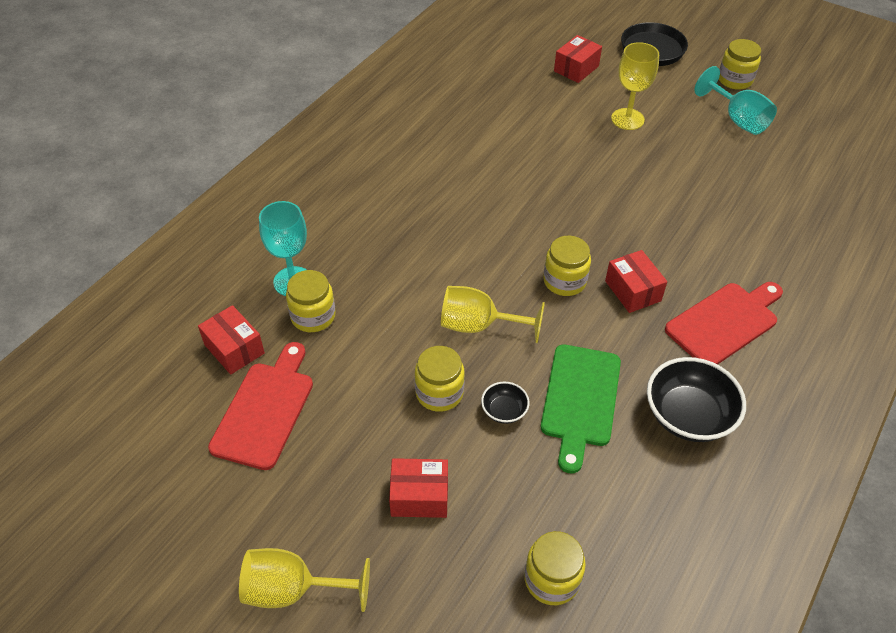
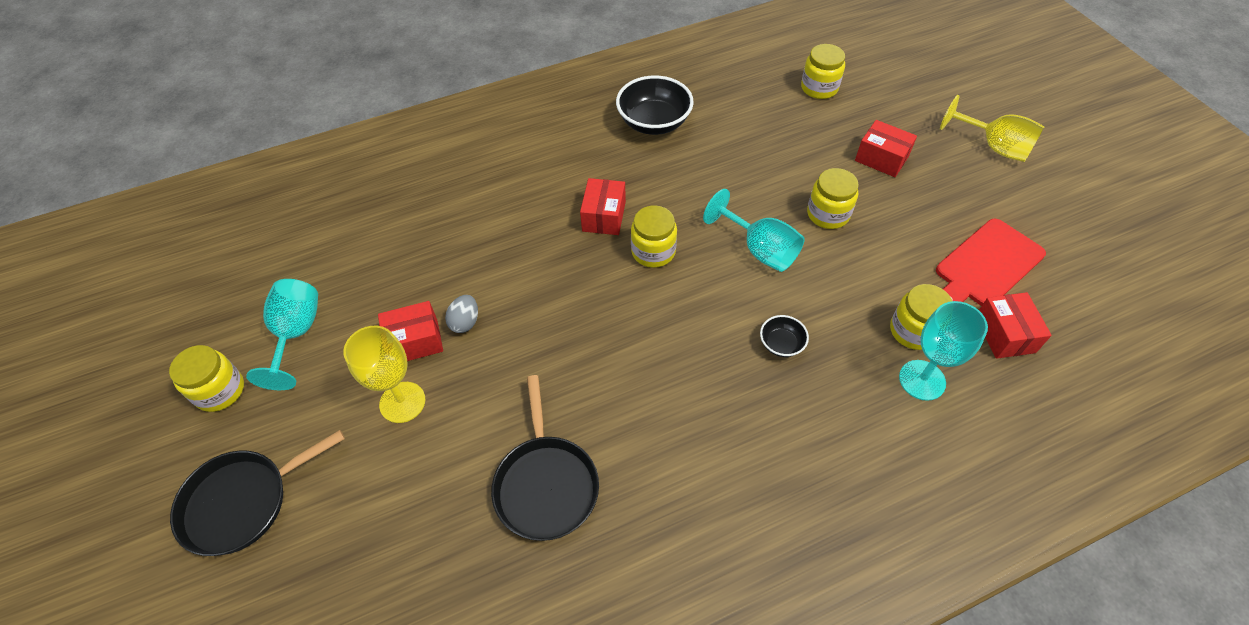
camera: 145 degrees left, 5 degrees up
yellow goblet [441,286,545,343] -> turquoise goblet [703,189,805,272]
black bowl [481,382,530,424] -> black bowl moved to [760,315,809,357]
green cutting board [541,344,621,473] -> none
red box [554,35,602,83] -> red box moved to [378,301,443,361]
red cutting board [665,282,783,365] -> none
none -> grey egg [445,295,478,333]
none -> black pan [491,375,599,541]

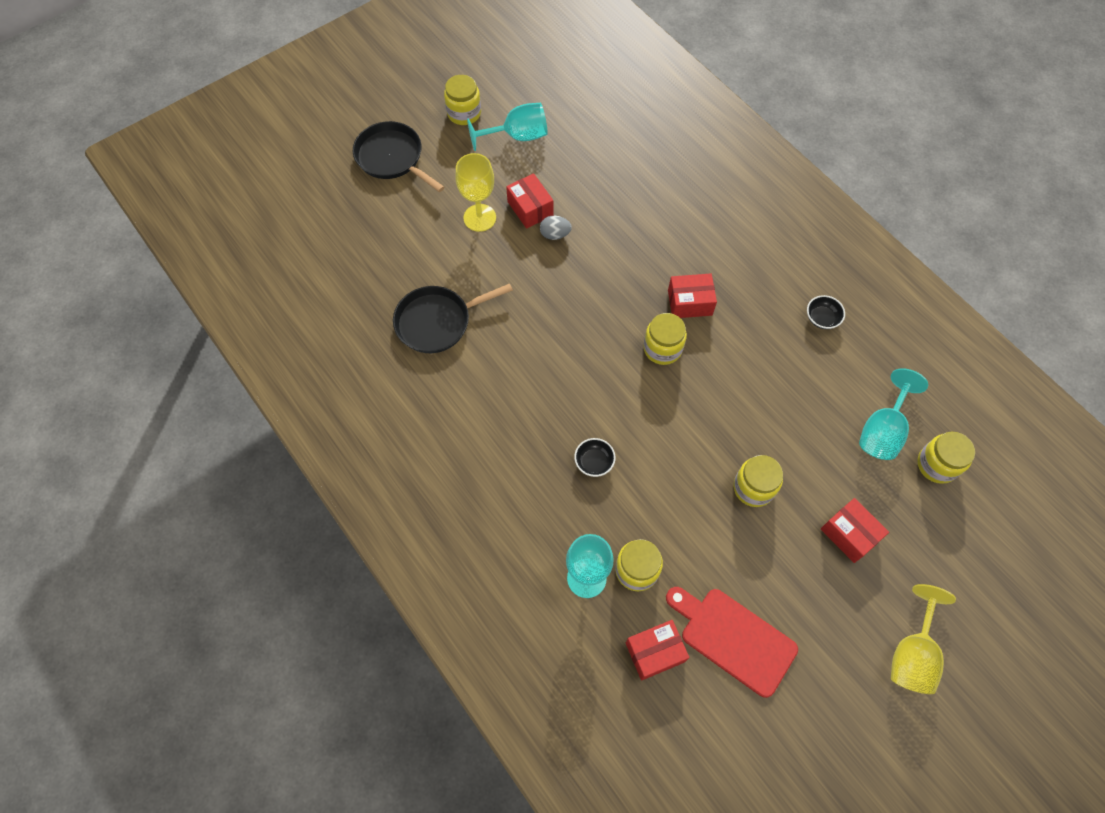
camera: 75 degrees right, 10 degrees up
black bowl [616,76,694,135] -> black bowl [807,295,845,329], size x0.50
turquoise goblet [703,189,805,272] -> turquoise goblet moved to [859,368,928,460]
red box [855,120,917,177] -> red box turned 60 degrees counterclockwise [821,498,889,563]

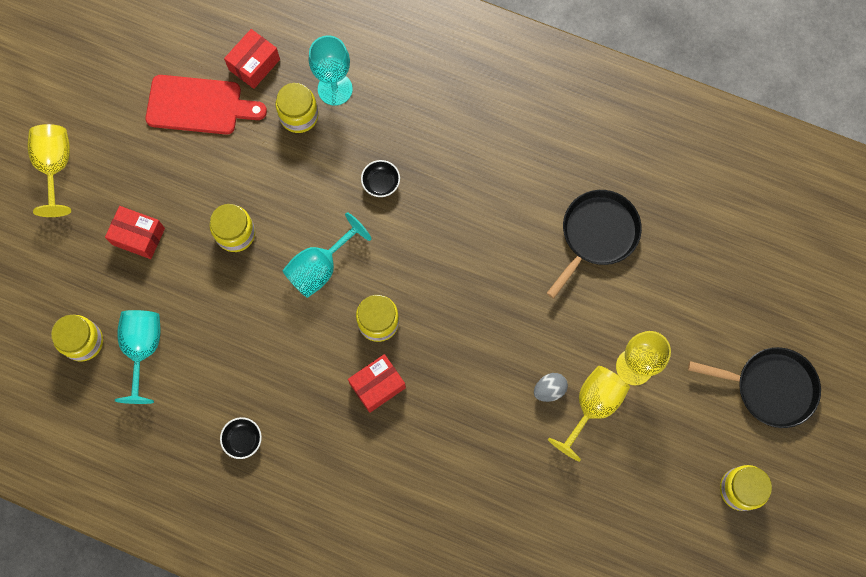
camera: 150 degrees right, 10 degrees up
turquoise goblet [467,103,547,151] -> turquoise goblet moved to [282,212,371,298]
red box [506,173,553,229] -> yellow goblet [548,366,630,462]

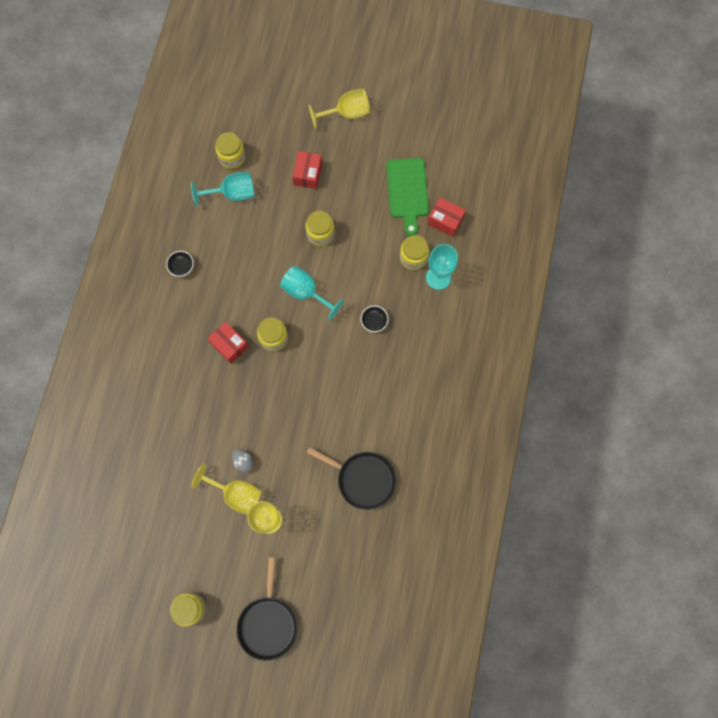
camera: 80 degrees right, 0 degrees up
red cutting board [145,75,267,135] -> green cutting board [386,158,429,236]

